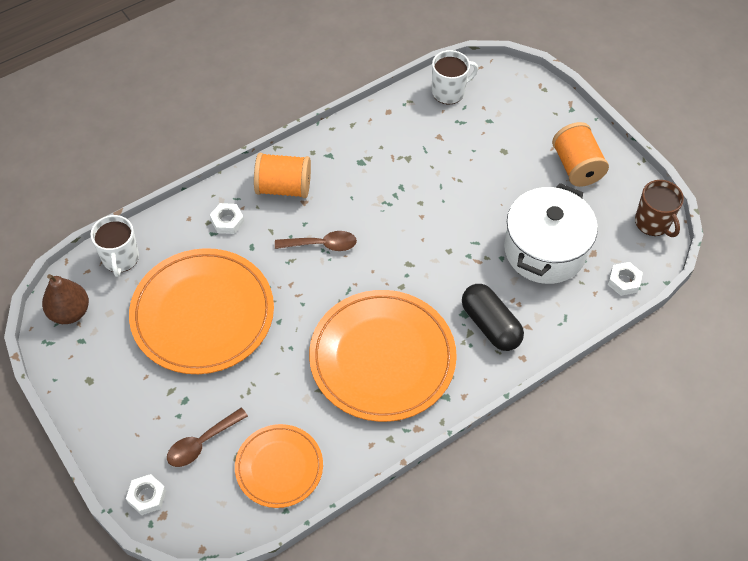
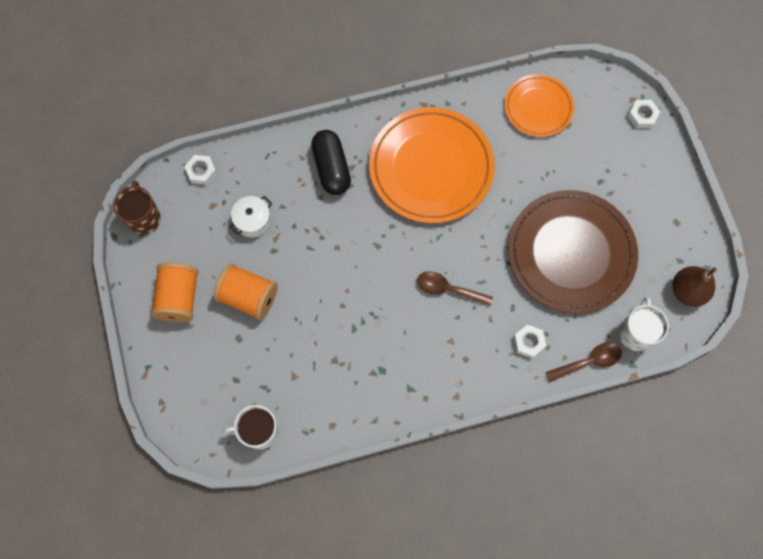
camera: 160 degrees left, 15 degrees up
orange plate [129,248,274,374] -> brown plate [508,190,638,314]
brown spoon [167,408,248,467] -> brown spoon moved to [545,343,622,382]
orange spool [254,153,311,198] -> orange spool moved to [214,263,278,320]
white pot [504,183,598,284] -> white pot [229,196,272,238], size x0.47

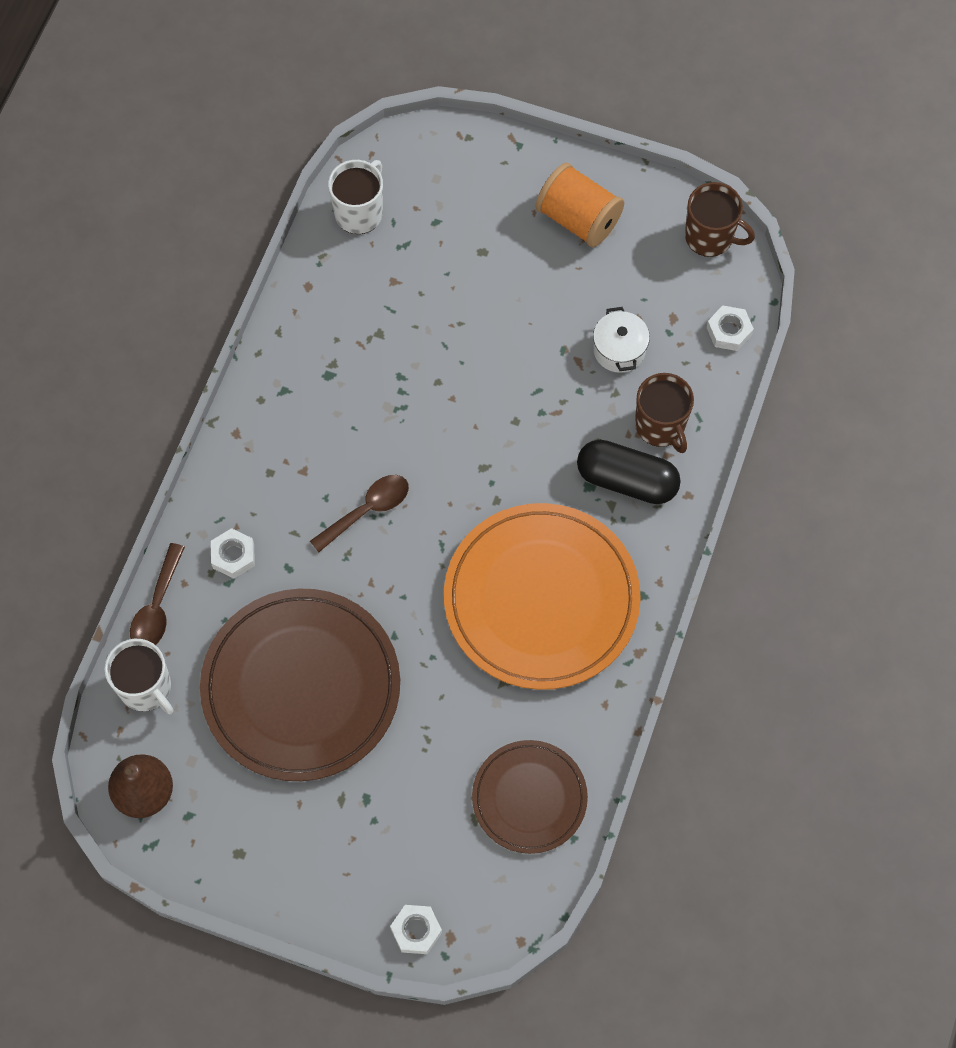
camera: 125 degrees right, 5 degrees down
orange spool [214,263,278,320] -> none
orange plate [505,74,574,137] -> brown plate [472,740,588,854]
none -> brown mug [635,373,694,453]

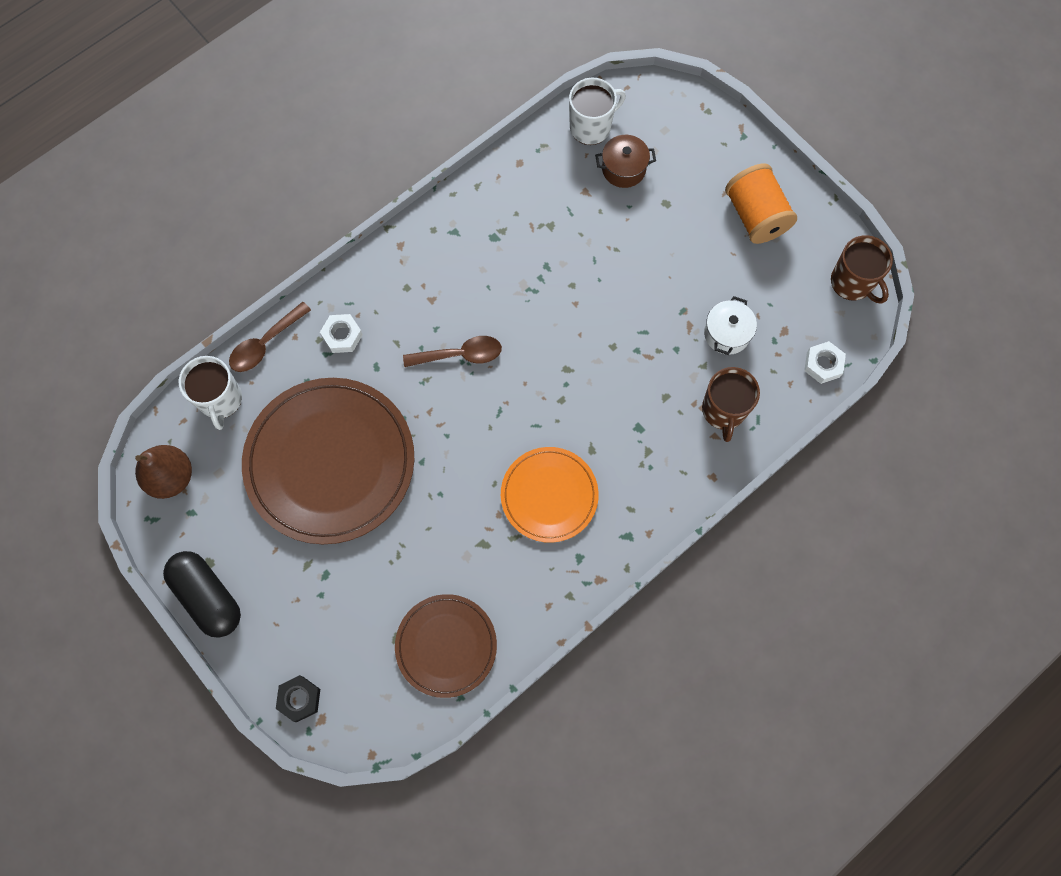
camera: 30 degrees right, 5 degrees up
white nut [390,905,442,954] -> black nut [276,675,320,722]
orange plate [444,503,641,690] -> orange plate [501,447,599,543], size x0.57
black capsule [577,440,681,504] -> black capsule moved to [163,551,241,637]
none -> brown pot [595,135,656,188]

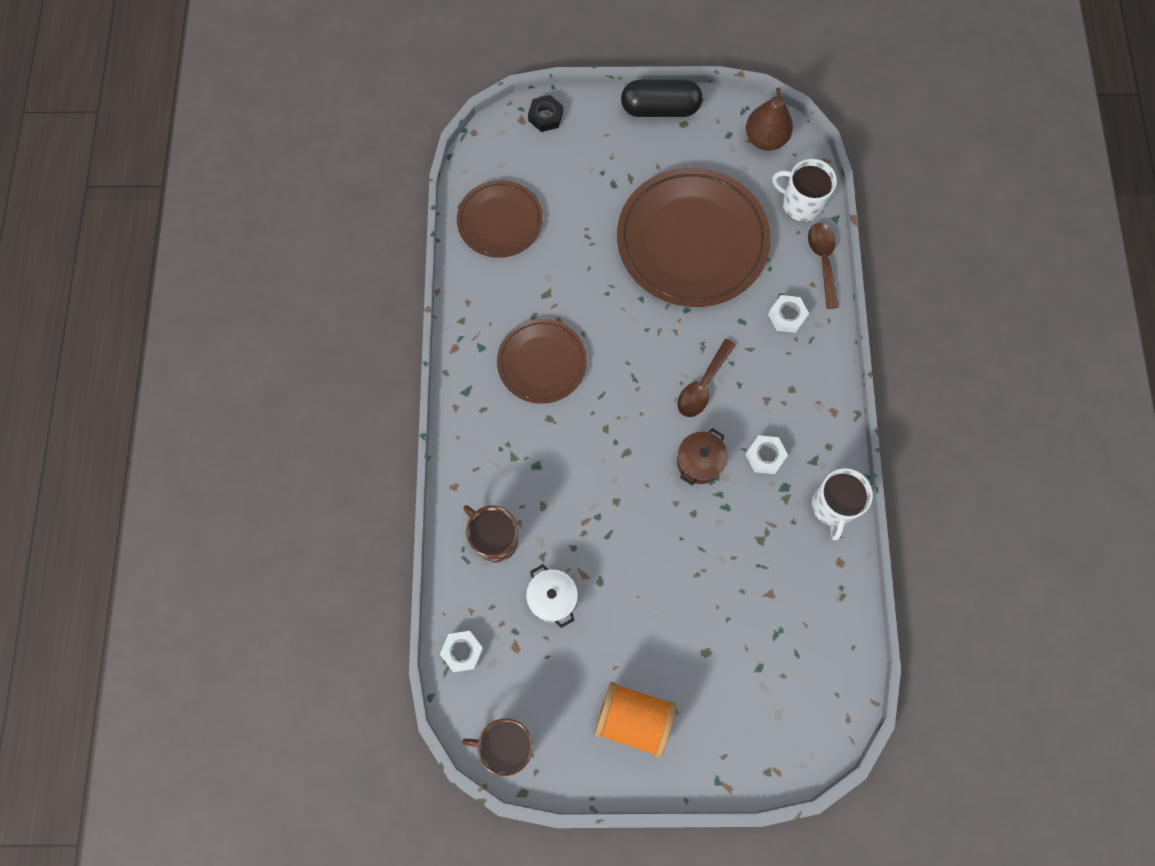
camera: 130 degrees right, 0 degrees up
orange plate [501,447,599,543] -> brown plate [497,319,587,404]
white mug [569,78,626,145] -> white mug moved to [812,468,873,540]
brown pot [595,135,656,188] -> brown pot moved to [677,428,728,485]
none -> white nut [745,435,788,474]

